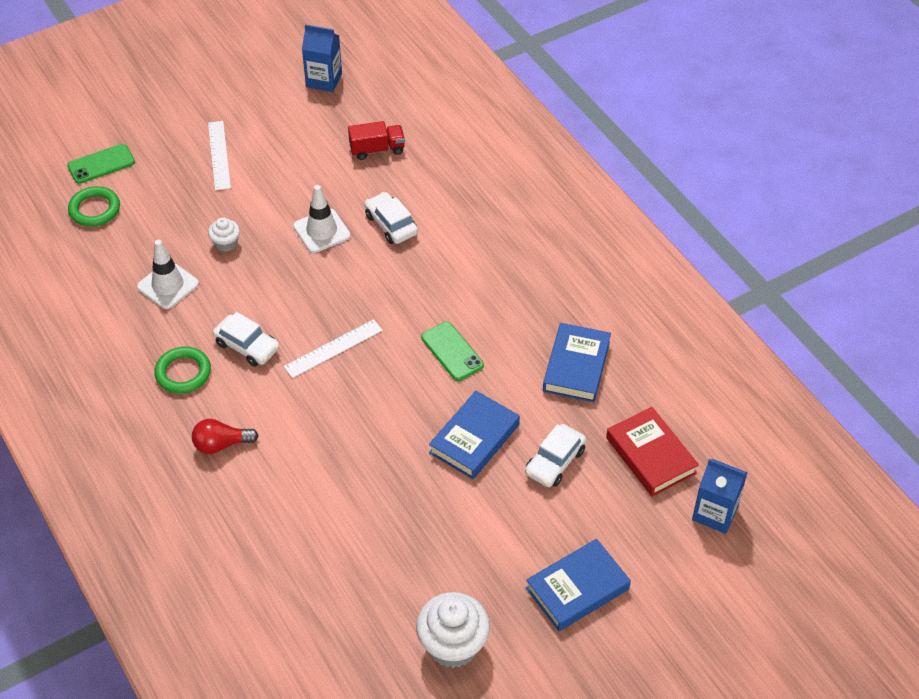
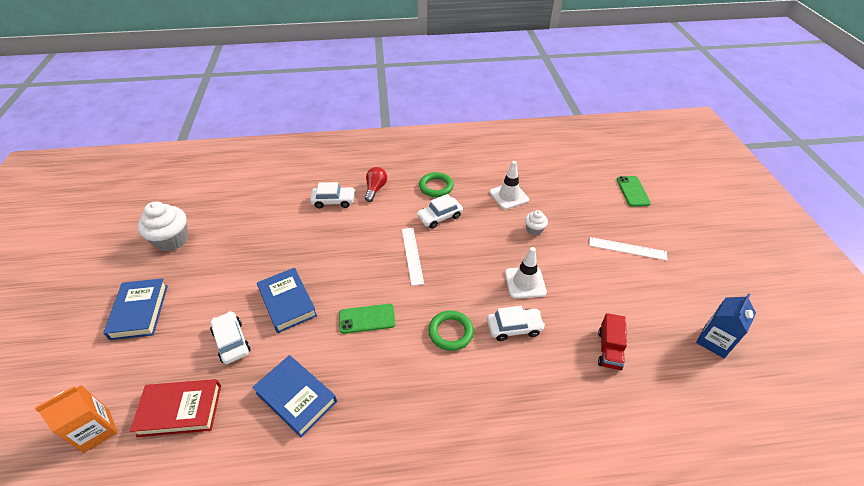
camera: 115 degrees right, 5 degrees down
green ring [68,186,120,227] -> green ring moved to [428,311,474,351]
blue carton [692,459,748,534] -> orange carton [35,385,118,453]
none -> white car [310,182,355,209]

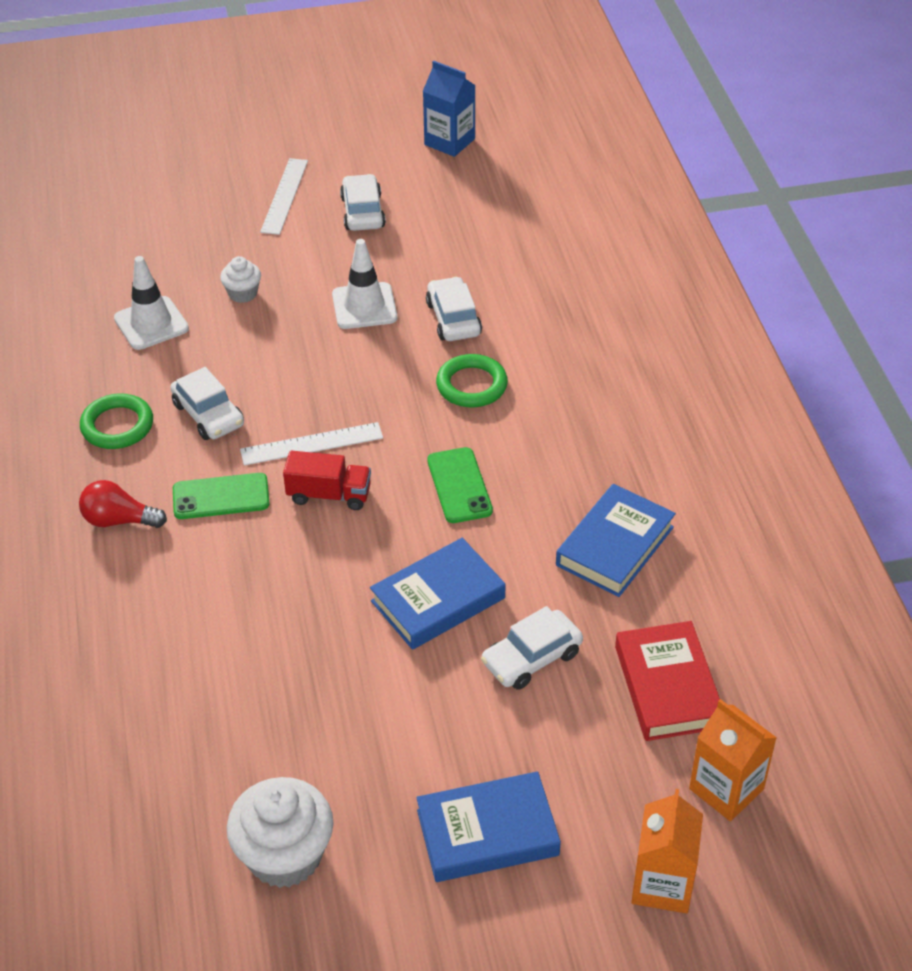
camera: 95 degrees left, 0 degrees up
white car [310,182,355,209] -> white car moved to [340,174,386,231]
red truck [598,313,627,370] -> red truck moved to [283,451,371,510]
green phone [616,176,651,207] -> green phone moved to [173,473,270,519]
none -> orange carton [631,789,703,913]

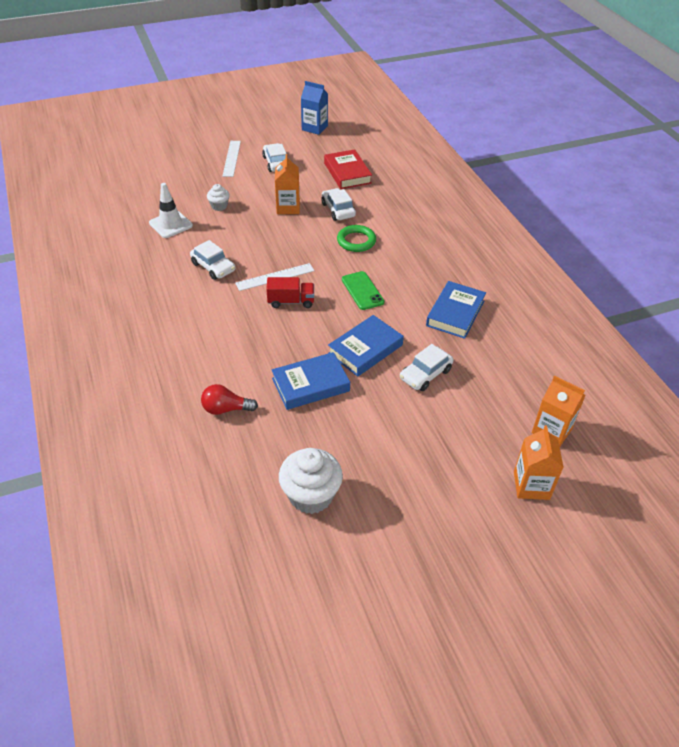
camera: 10 degrees left, 0 degrees up
red light bulb [79,480,167,528] -> red light bulb moved to [201,384,258,415]
green ring [80,393,153,449] -> none
green phone [173,473,270,519] -> none
white traffic cone [332,239,397,329] -> orange carton [275,154,300,214]
blue book [416,771,561,882] -> blue book moved to [272,352,350,410]
red book [615,621,720,741] -> red book moved to [324,149,372,189]

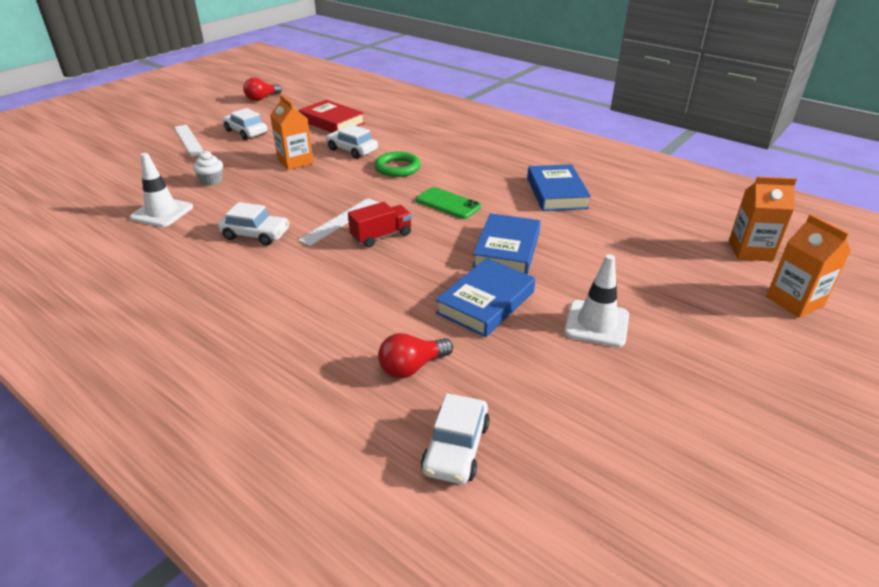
camera: 30 degrees left, 10 degrees down
white cupcake [279,448,343,514] -> none
blue carton [301,81,328,135] -> red light bulb [243,77,282,101]
white car [400,344,454,391] -> white car moved to [421,393,490,484]
none -> white traffic cone [564,254,629,347]

